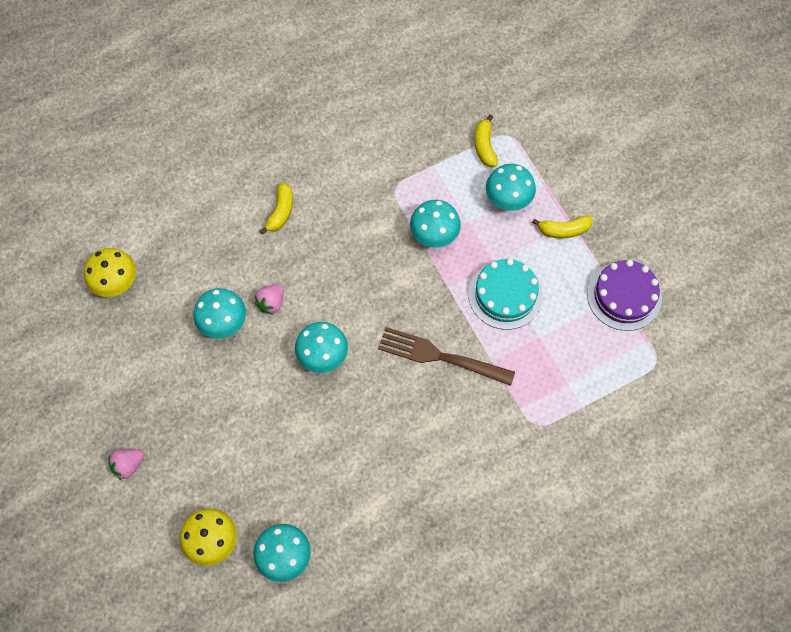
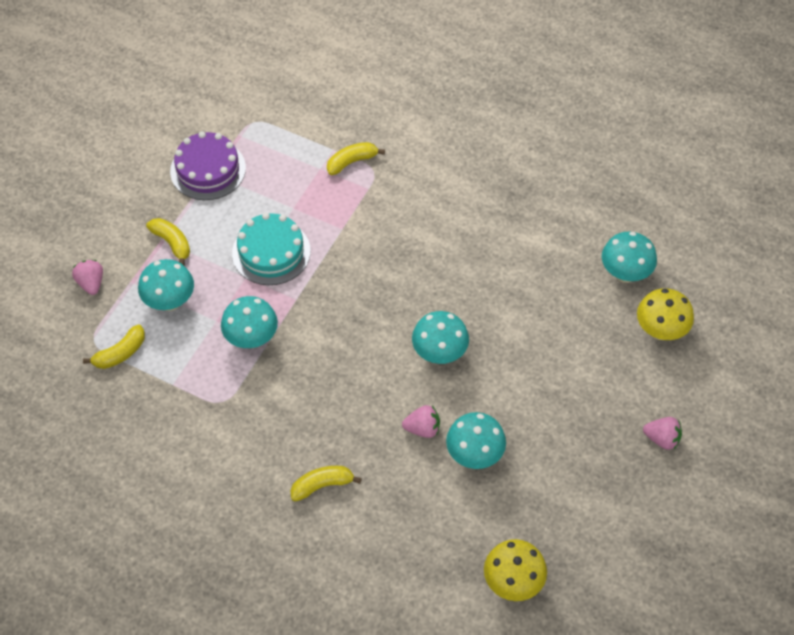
camera: 125 degrees left, 10 degrees down
brown fork [378,327,515,386] -> none
none -> pink strawberry [72,260,103,295]
none -> yellow banana [327,142,385,175]

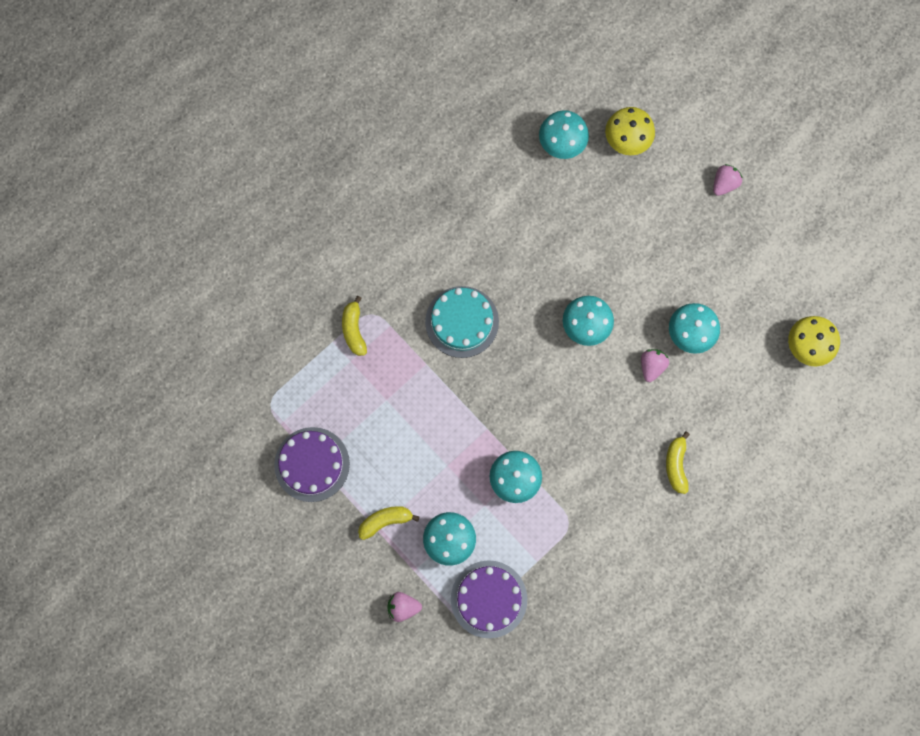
camera: 70 degrees left, 20 degrees up
yellow banana [83,325,145,369] -> purple cake [451,560,527,638]
turquoise cake [232,213,311,285] -> turquoise cake moved to [425,286,499,358]

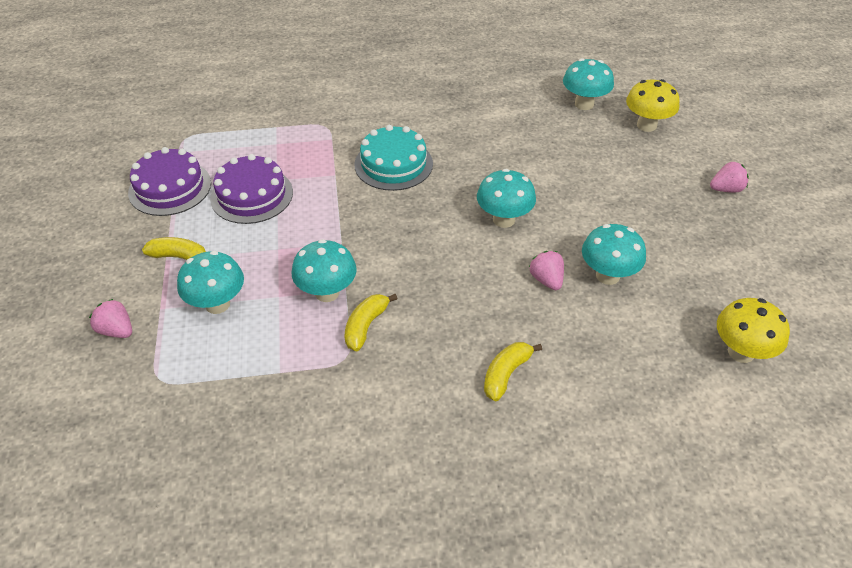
camera: 35 degrees right, 30 degrees down
yellow banana [342,296,367,356] -> yellow banana moved to [345,294,397,351]
purple cake [451,560,527,638] -> purple cake moved to [210,154,293,224]
pink strawberry [641,349,669,382] -> pink strawberry turned 75 degrees counterclockwise [529,251,564,290]

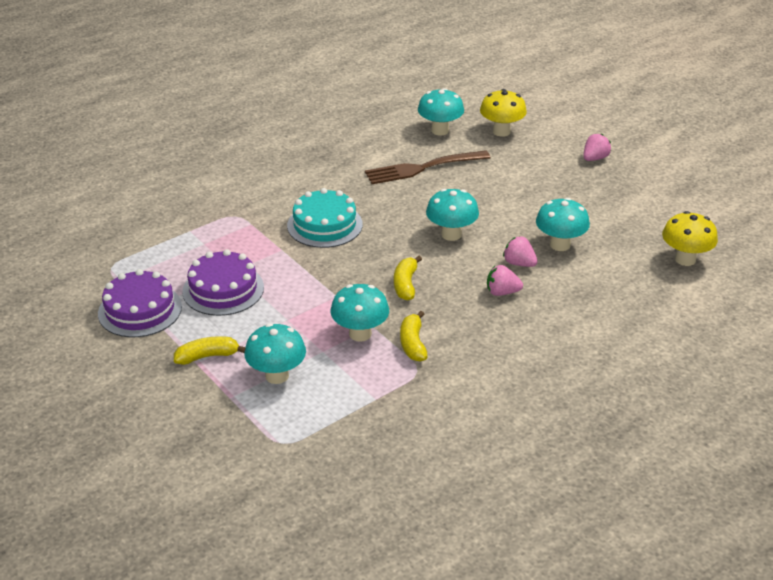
camera: 30 degrees left, 10 degrees down
pink strawberry [89,299,132,338] -> pink strawberry moved to [487,265,523,296]
yellow banana [484,342,542,401] -> yellow banana moved to [394,256,422,301]
none -> brown fork [365,150,491,184]

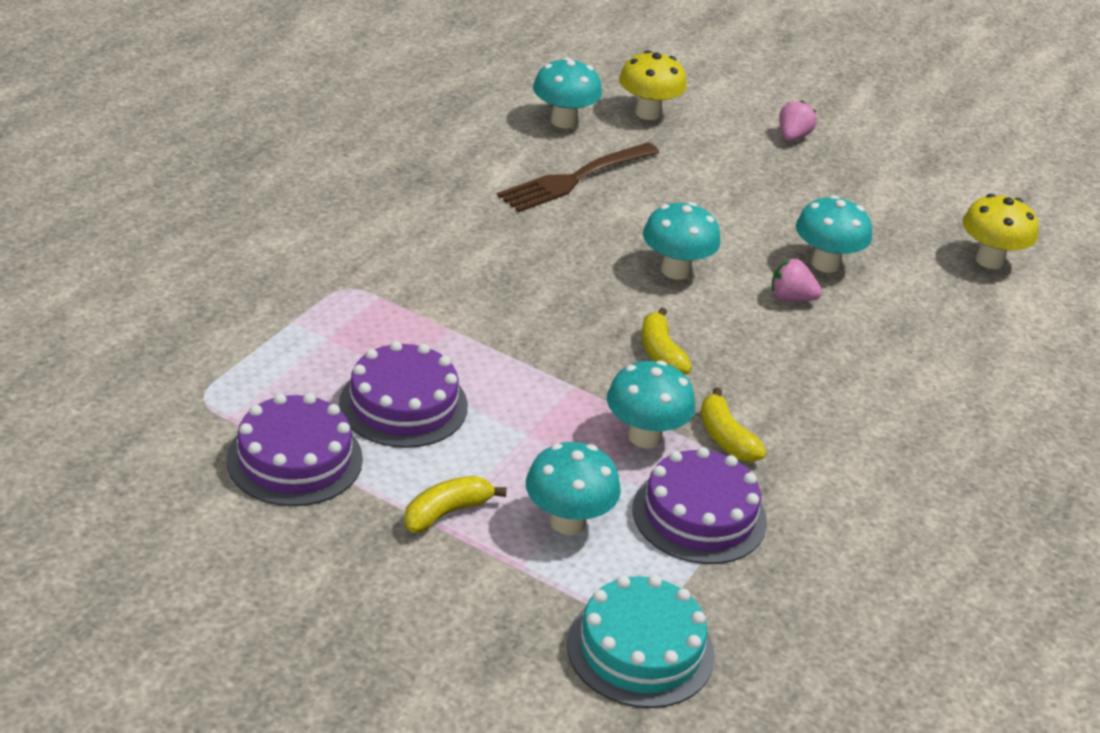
camera: 25 degrees left, 0 degrees up
turquoise cake [287,188,363,248] -> turquoise cake moved to [567,575,715,708]
pink strawberry [487,265,523,296] -> none
none -> purple cake [632,447,767,564]

